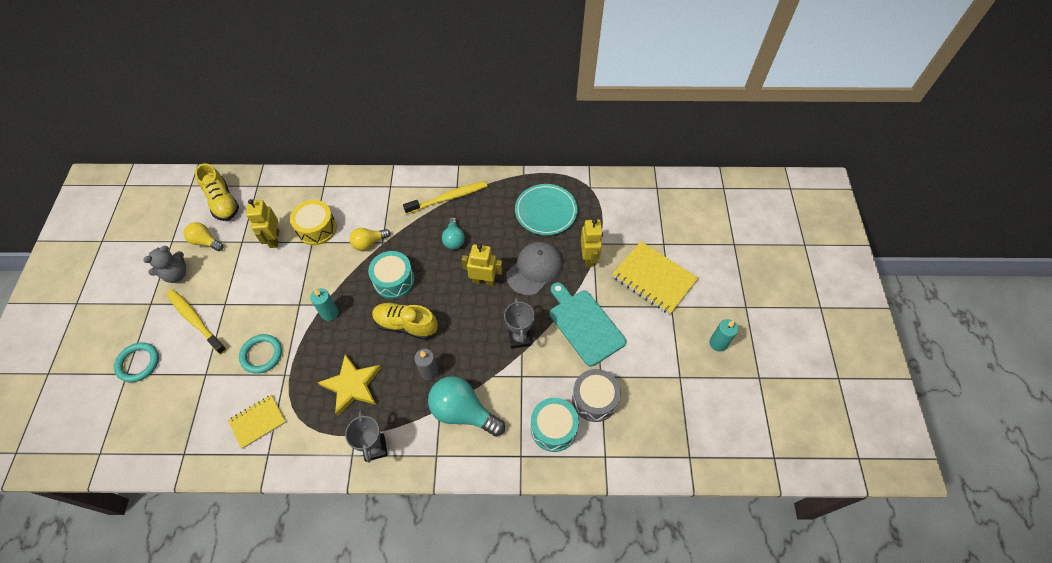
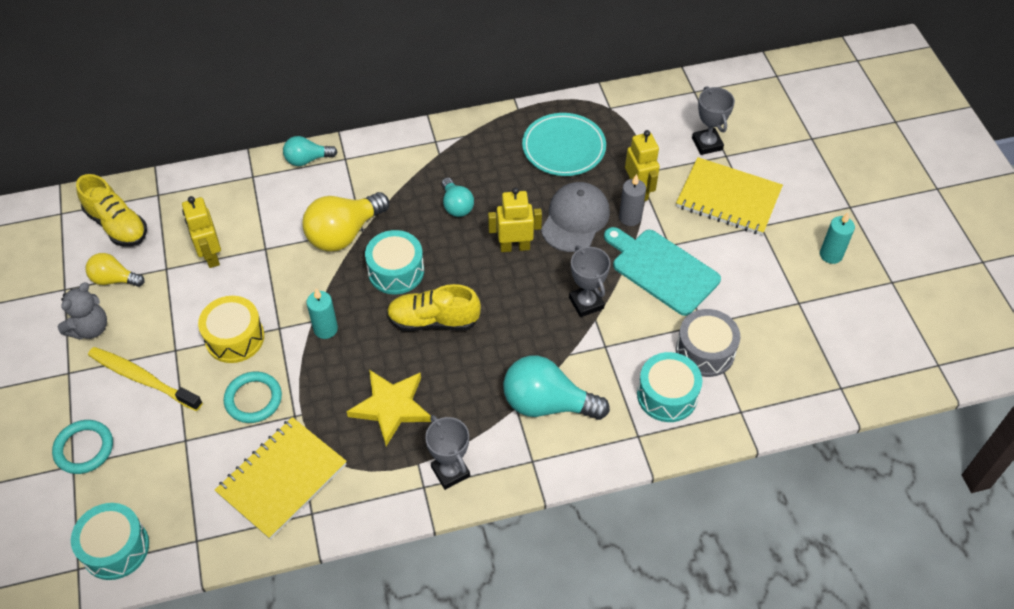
camera: 15 degrees left, 5 degrees down
yellow notebook [228,395,286,449] -> yellow notebook [215,417,347,539], size x1.67
yellow drum [290,200,337,245] -> yellow drum moved to [198,296,264,363]
yellow light bulb [350,228,390,251] -> yellow light bulb [302,192,389,252], size x1.74
yellow toothbrush [403,181,487,214] -> none
grey candle [414,349,439,381] -> grey candle moved to [619,174,646,226]
none -> turquoise drum [71,503,149,580]
none -> turquoise light bulb [283,136,337,166]
none -> grey trophy [692,86,735,155]

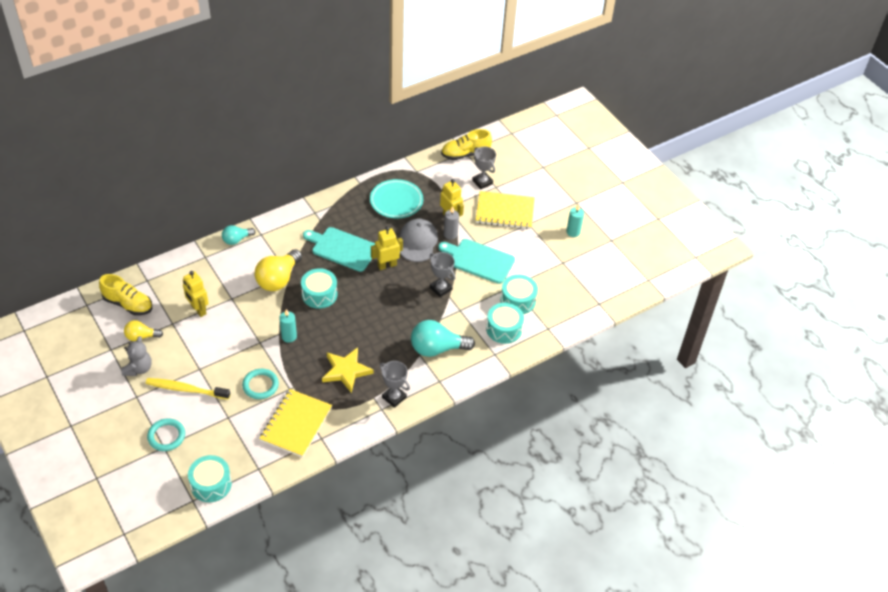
camera: 20 degrees left, 5 degrees down
yellow drum [198,296,264,363] -> none
yellow shoe [387,284,481,331] -> yellow shoe moved to [441,129,492,160]
turquoise light bulb [442,178,474,217] -> turquoise cutting board [303,227,375,272]
grey drum [676,309,741,377] -> turquoise drum [501,275,538,314]

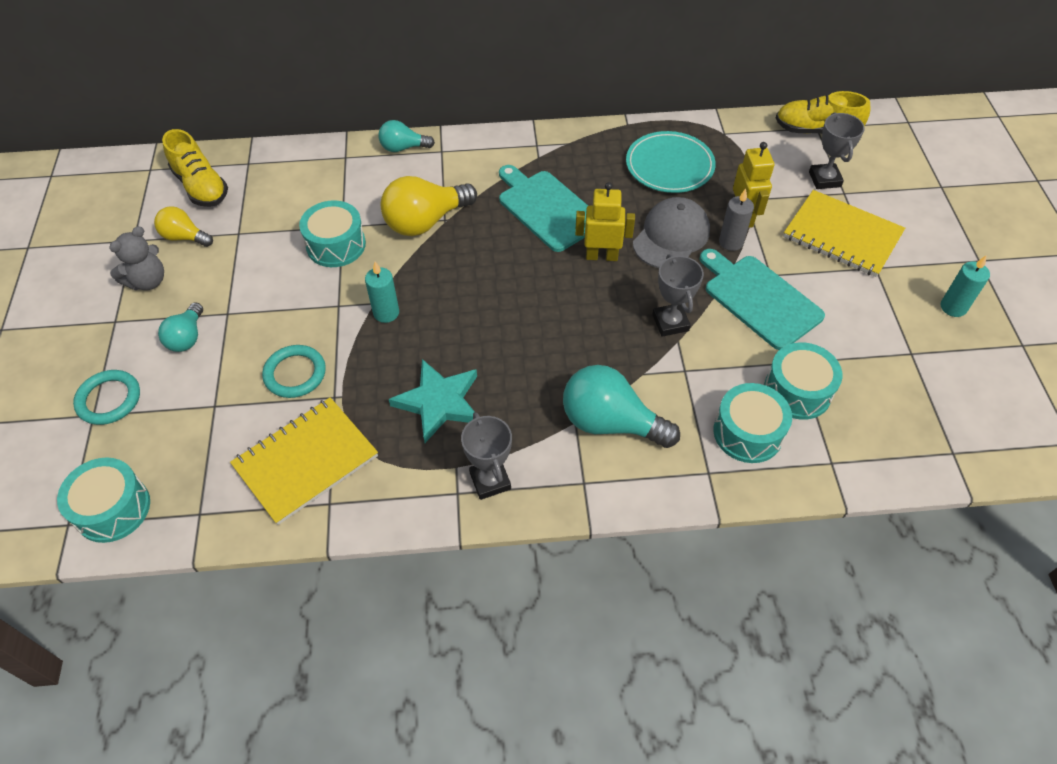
camera: 30 degrees right, 5 degrees up
yellow toothbrush [146,378,230,400] -> turquoise light bulb [158,302,203,352]
yellow robot [183,271,209,317] -> none
turquoise drum [301,268,338,309] -> turquoise drum moved to [299,200,366,267]
yellow star [322,347,373,393] -> turquoise star [389,359,477,443]

